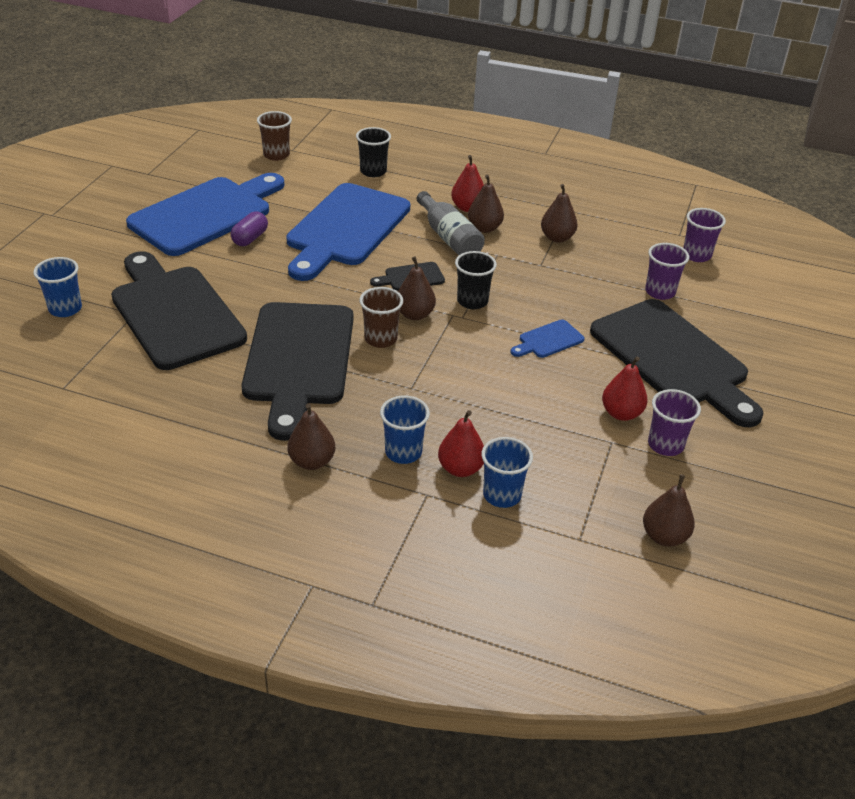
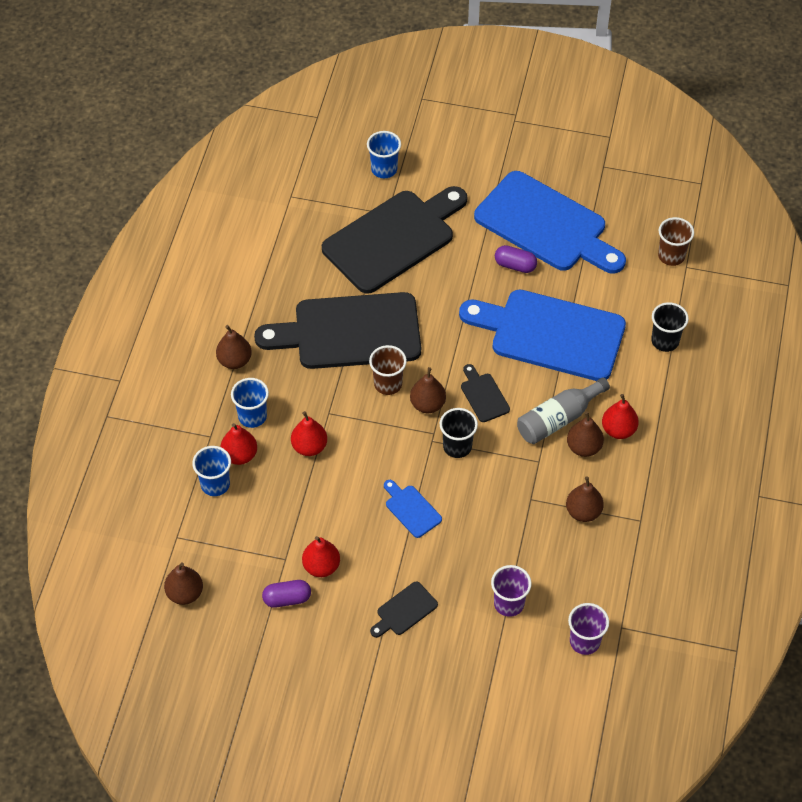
camera: 85 degrees right, 15 degrees up
black cutting board [590,299,763,427] -> black cutting board [370,582,438,638], size x0.41
purple cup [648,389,701,456] -> purple capsule [262,580,311,608]
none -> red pear [291,411,327,456]

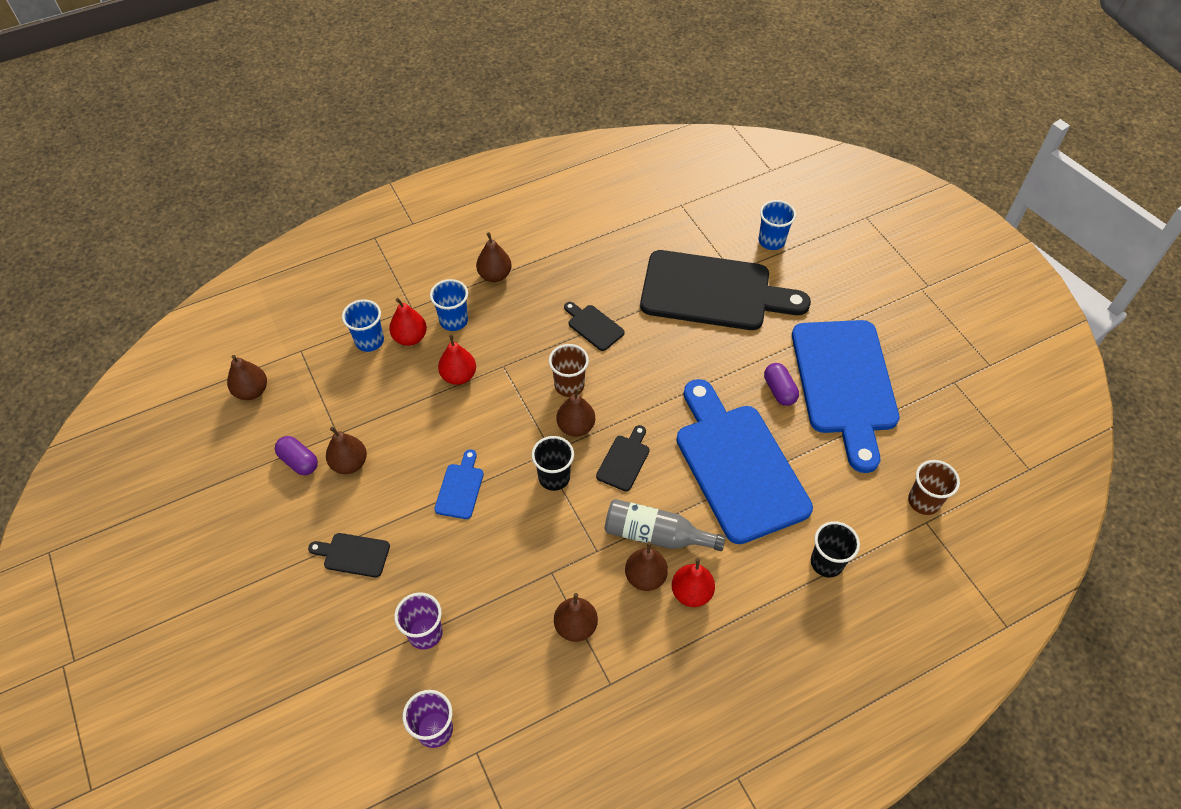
camera: 50 degrees right, 0 degrees up
black cutting board [254,292,421,369] -> black cutting board [564,302,625,351], size x0.41
red pear [302,536,340,577] -> brown pear [326,427,367,474]

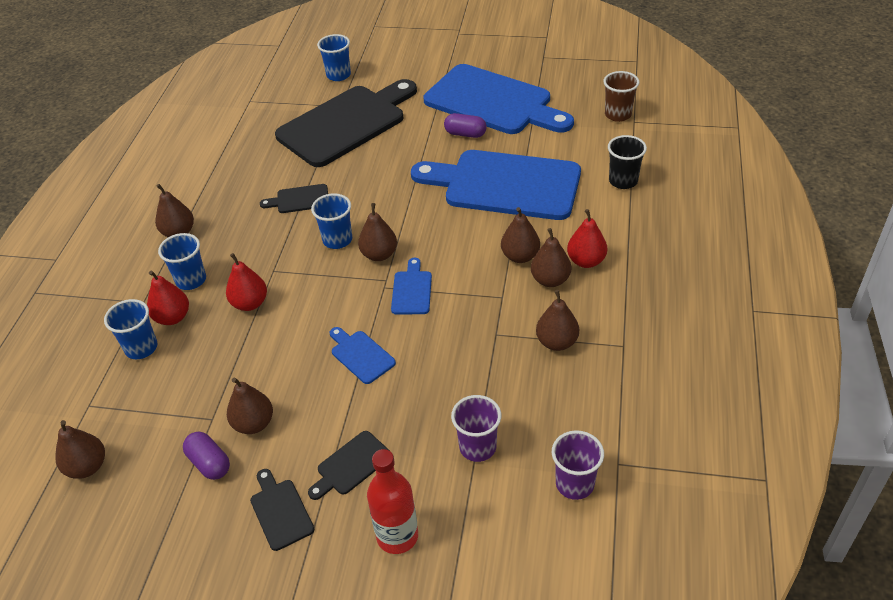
camera: 50 degrees left, 10 degrees down
purple capsule [275,436,318,475] -> purple capsule turned 60 degrees clockwise [183,432,230,480]
black cup [532,436,574,491] -> blue cutting board [391,258,432,315]
brown cup [549,344,589,397] -> blue cup [311,193,352,249]
black cutting board [596,425,650,491] -> black cutting board moved to [250,469,314,551]
grey bottle [605,499,726,551] -> brown pear [501,207,540,263]
none -> red bottle [367,449,418,554]

